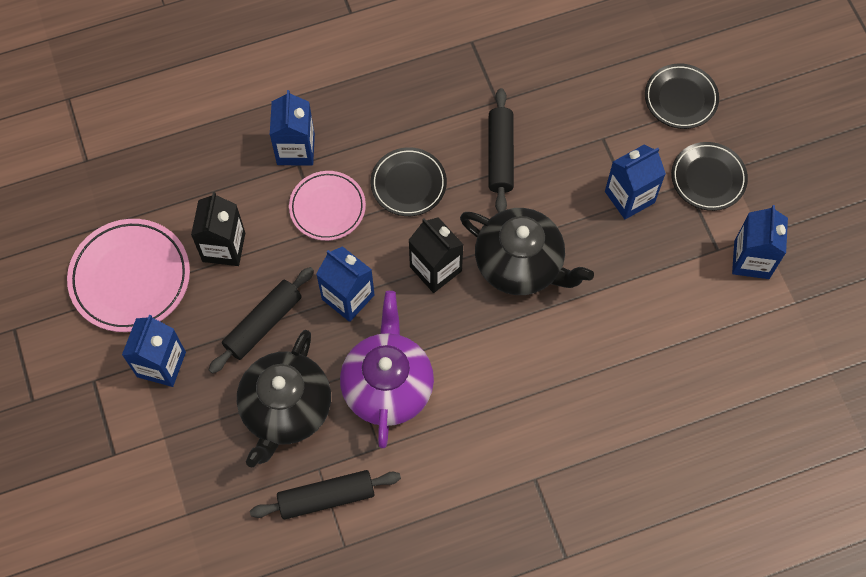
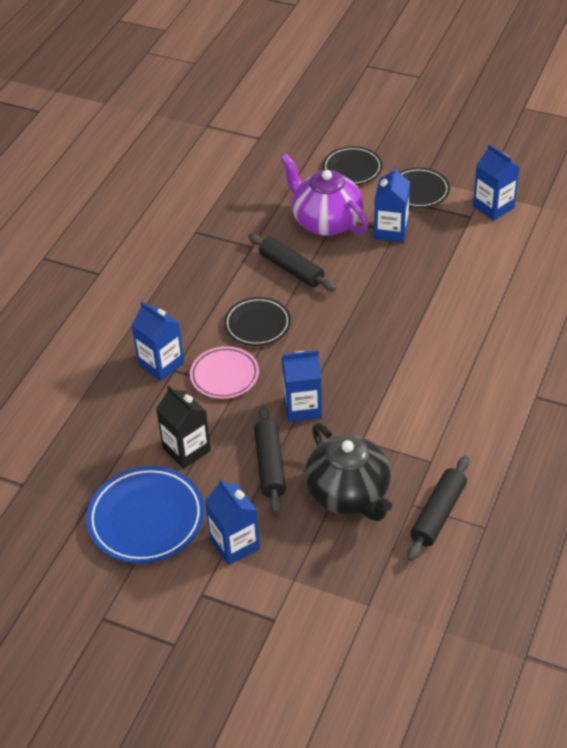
camera: 45 degrees left, 20 degrees down
pink plate [67,219,190,332] -> blue plate [86,466,204,564]
purple teapot [340,291,434,448] -> purple teapot moved to [281,154,369,236]
black carton [409,217,464,293] -> none
black teapot [460,208,594,295] -> none

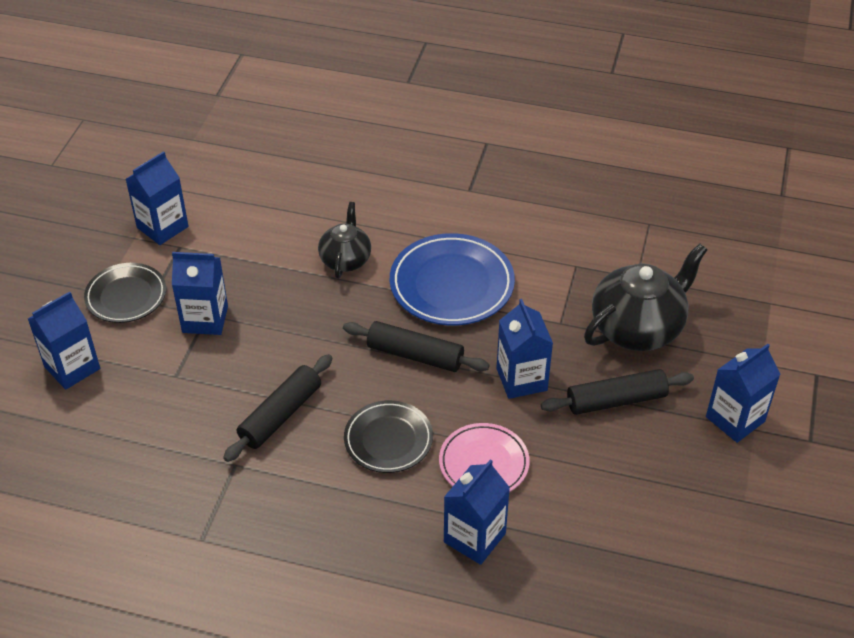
camera: 100 degrees left, 0 degrees up
blue plate [86,466,204,564] -> blue plate moved to [390,233,515,325]
black carton [156,385,211,469] -> none
purple teapot [281,154,369,236] -> none
black plate [323,146,382,185] -> blue carton [28,291,100,390]
black rolling pin [407,456,469,561] -> black rolling pin moved to [343,321,489,372]
none -> black teapot [318,202,371,278]

